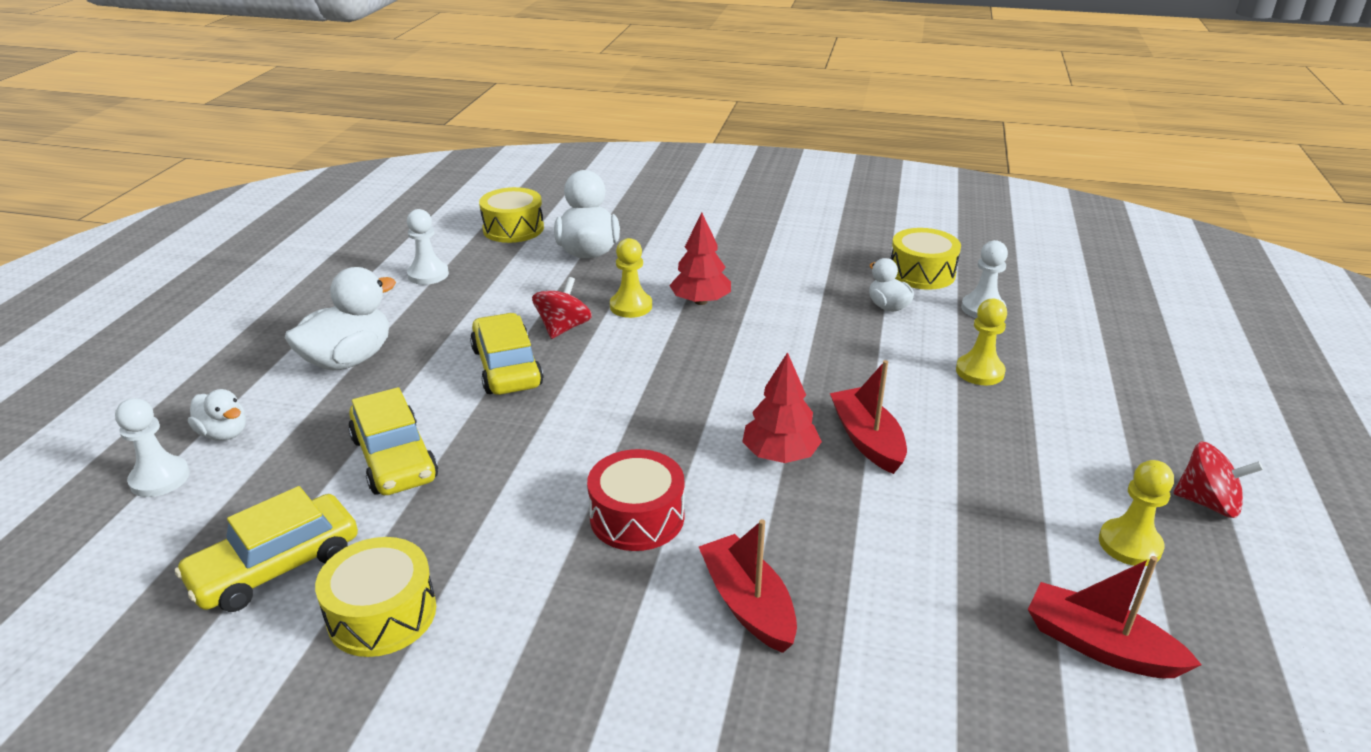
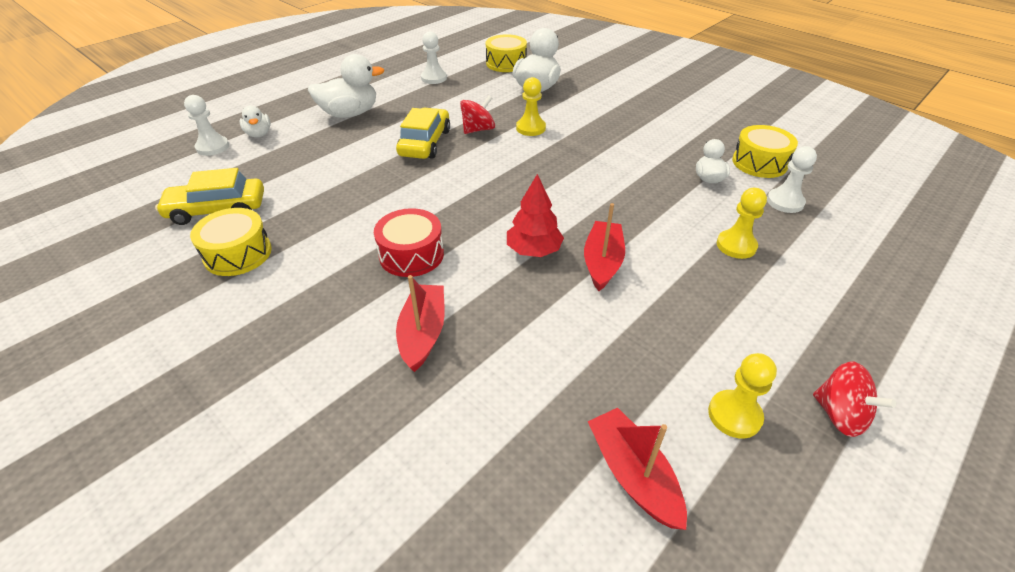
camera: 30 degrees right, 10 degrees up
yellow car [348,387,438,495] -> none
red tree [669,213,731,305] -> none

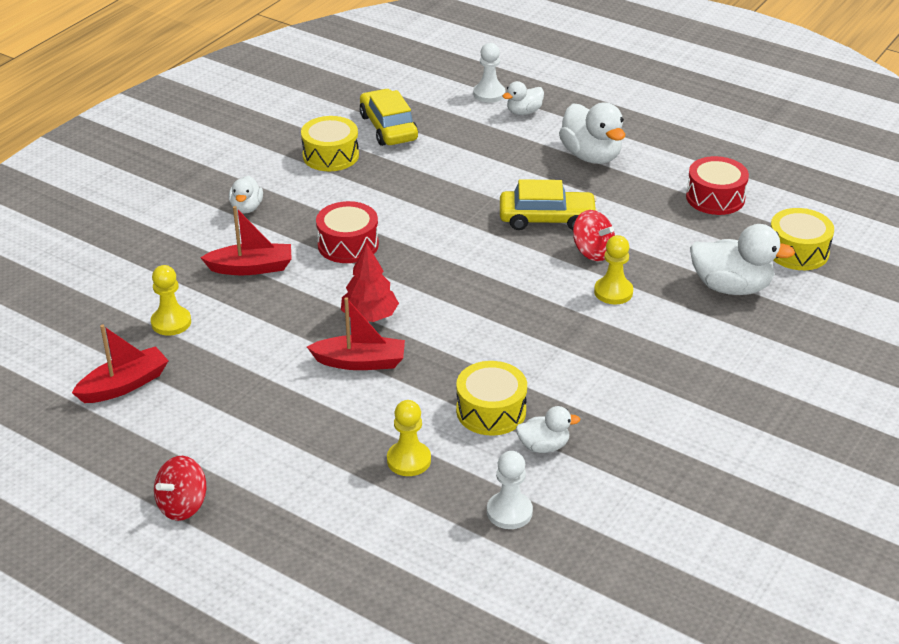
camera: 80 degrees right, 5 degrees down
white pawn [421,31,447,84] -> red drum [686,156,749,215]
yellow pawn [708,353,777,439] -> yellow pawn moved to [151,265,191,336]
yellow drum [732,125,798,178] -> yellow drum moved to [456,361,527,436]
none -> white duck [229,176,263,214]

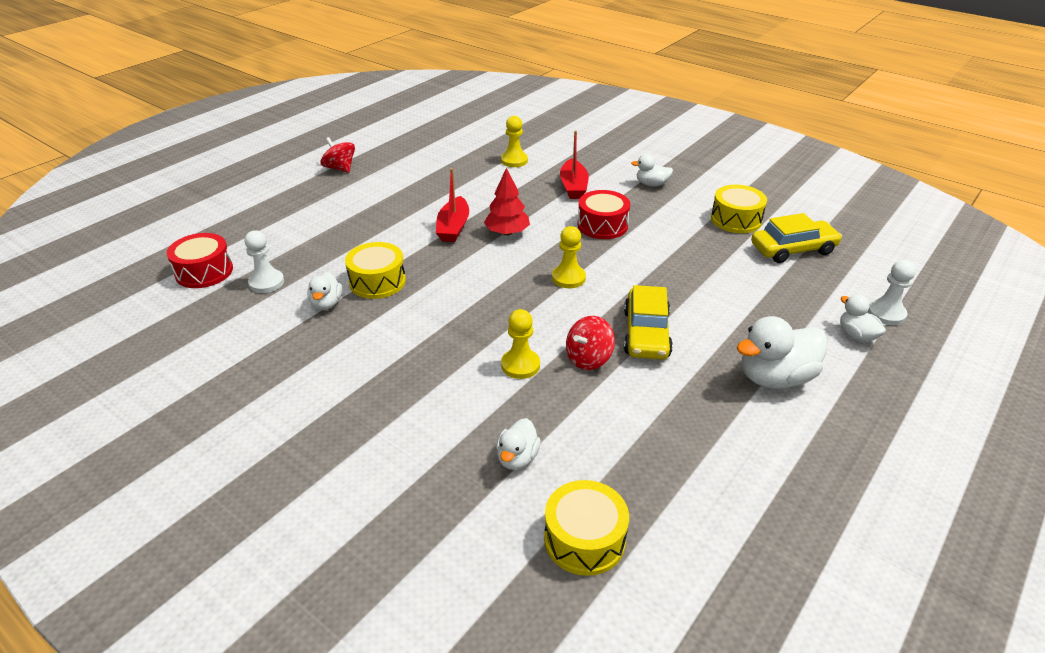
camera: 95 degrees right, 0 degrees up
red boat [72,324,169,403] -> none
yellow pawn [387,400,431,476] -> yellow pawn moved to [552,226,586,288]
red drum [686,156,749,215] -> red drum moved to [167,233,233,288]
white duck [690,224,795,295] -> white duck [496,418,541,470], size x0.56

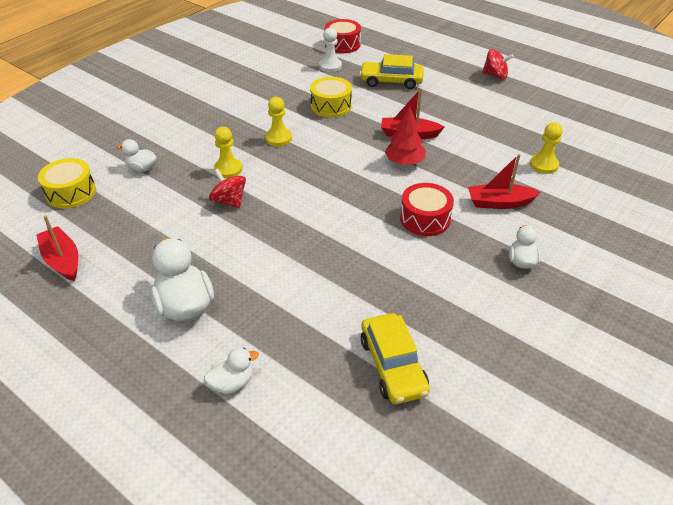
camera: 90 degrees right, 5 degrees up
white duck [307,272,342,310] -> none
red spinning top [321,137,355,173] -> red spinning top turned 60 degrees clockwise [482,49,514,79]
yellow pawn [552,226,586,288] -> yellow pawn moved to [265,97,292,146]
yellow car [624,285,673,359] -> yellow car moved to [359,54,424,89]
yellow drum [711,185,767,233] -> none
white pawn [868,260,916,325] -> none
none -> red boat [36,215,78,281]

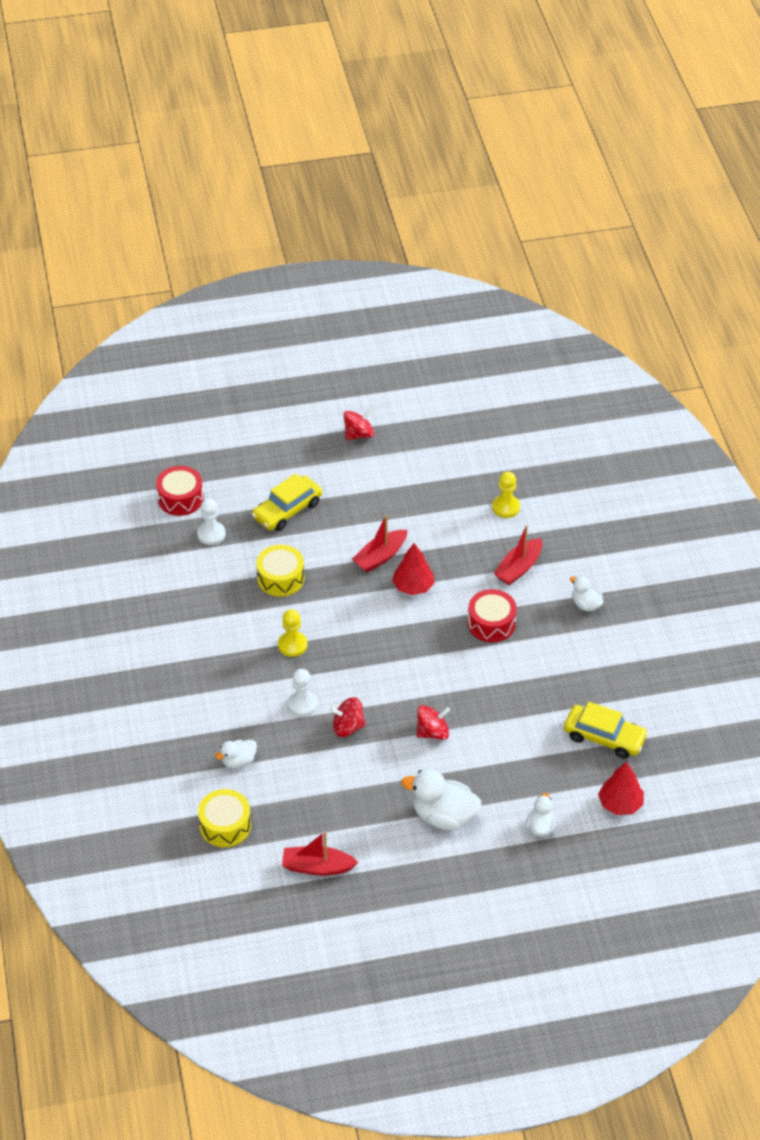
camera: 50 degrees left, 5 degrees up
yellow pawn [214,127,242,178] -> white pawn [288,669,318,717]
none -> red spinning top [416,705,450,740]
none -> red tree [598,762,644,815]

